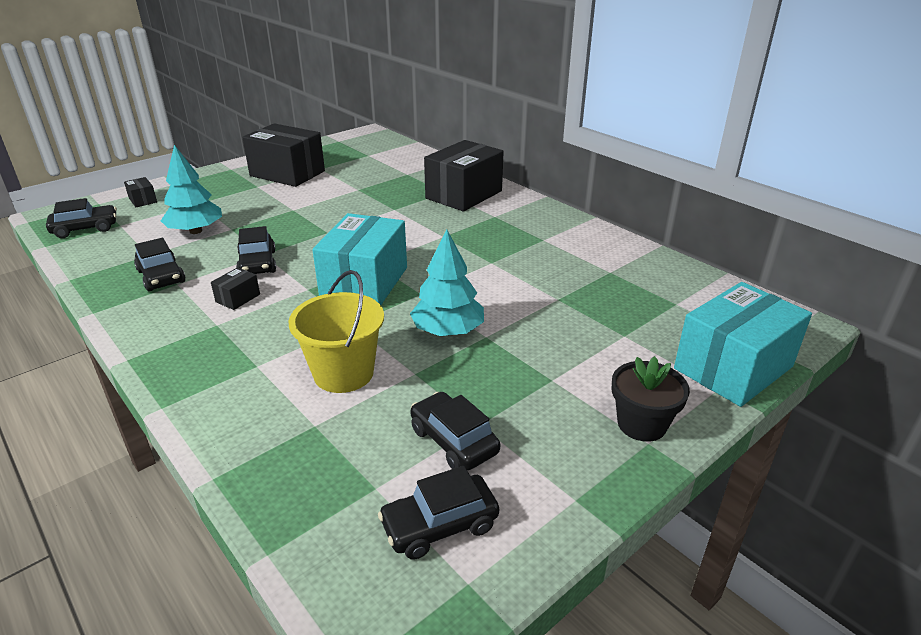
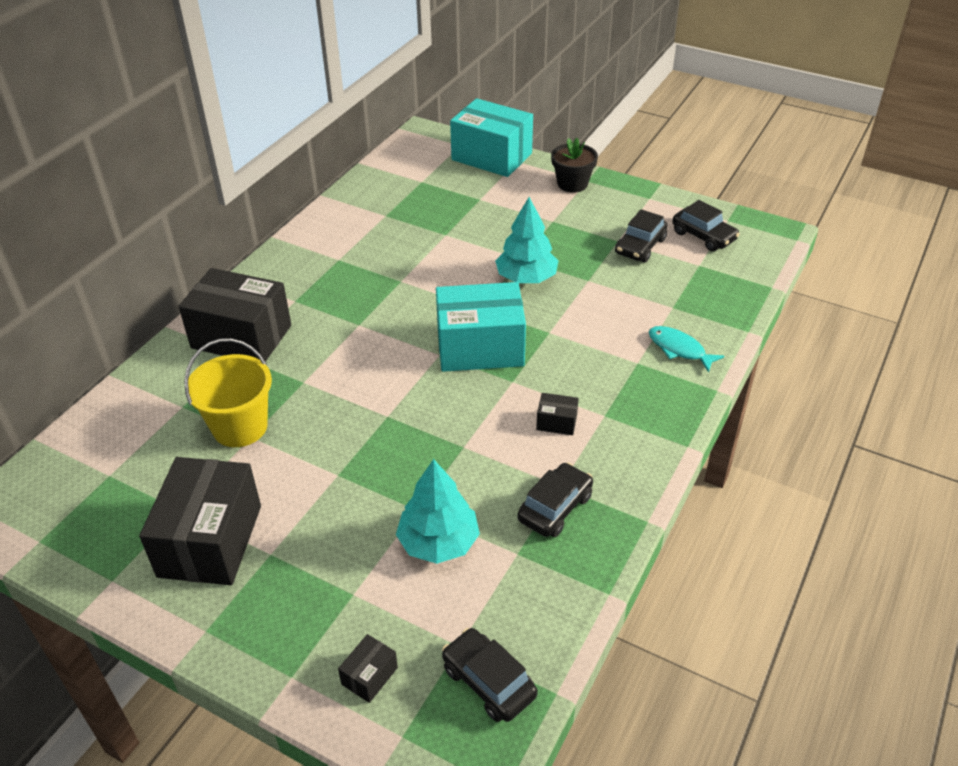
camera: 110 degrees left, 10 degrees up
black car [236,226,276,274] -> none
yellow bucket [288,270,384,393] -> yellow bucket moved to [184,338,272,447]
none -> turquoise fish [649,326,724,373]

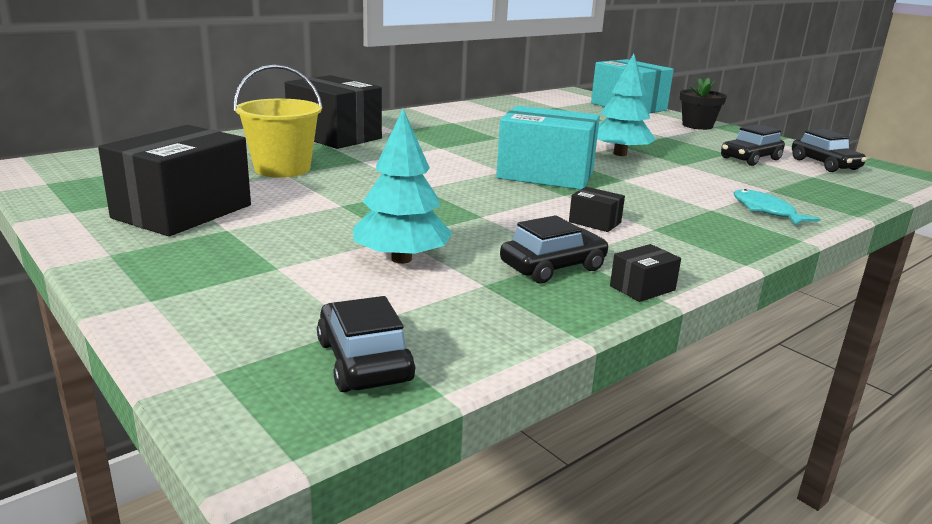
camera: 20 degrees right, 20 degrees down
black box [338,634,398,703] -> black box moved to [610,244,681,302]

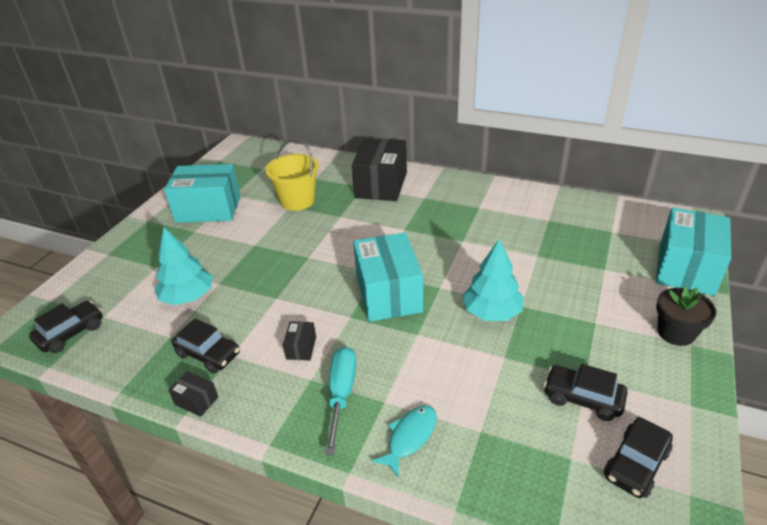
camera: 65 degrees right, 15 degrees up
black box [98,125,251,236] -> turquoise box [164,164,241,223]
none -> turquoise screwdriver [325,347,356,455]

